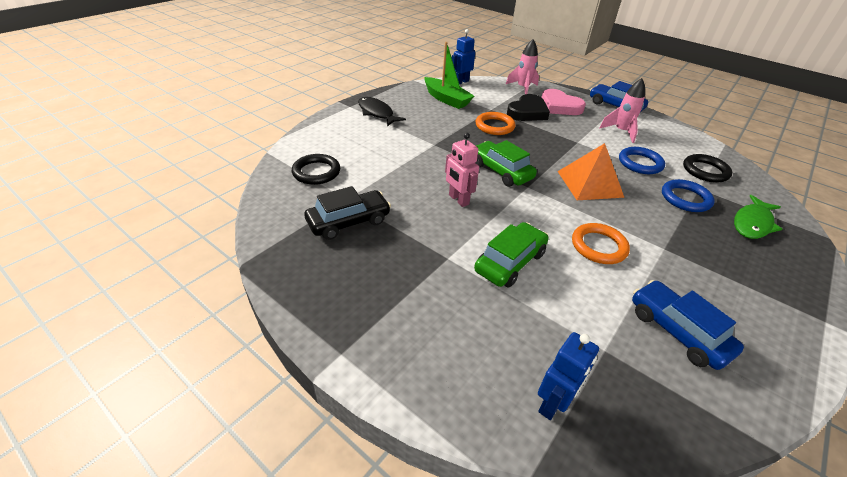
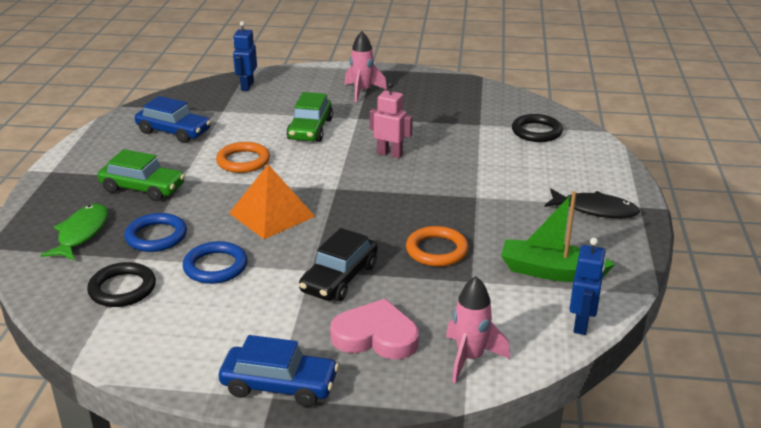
camera: 150 degrees right, 10 degrees down
black car [304,186,391,240] -> black car moved to [299,228,378,301]
green car [476,140,537,187] -> green car moved to [97,149,185,201]
black heart [507,94,550,121] -> none
pink rocket [599,78,645,143] -> pink rocket moved to [345,31,387,103]

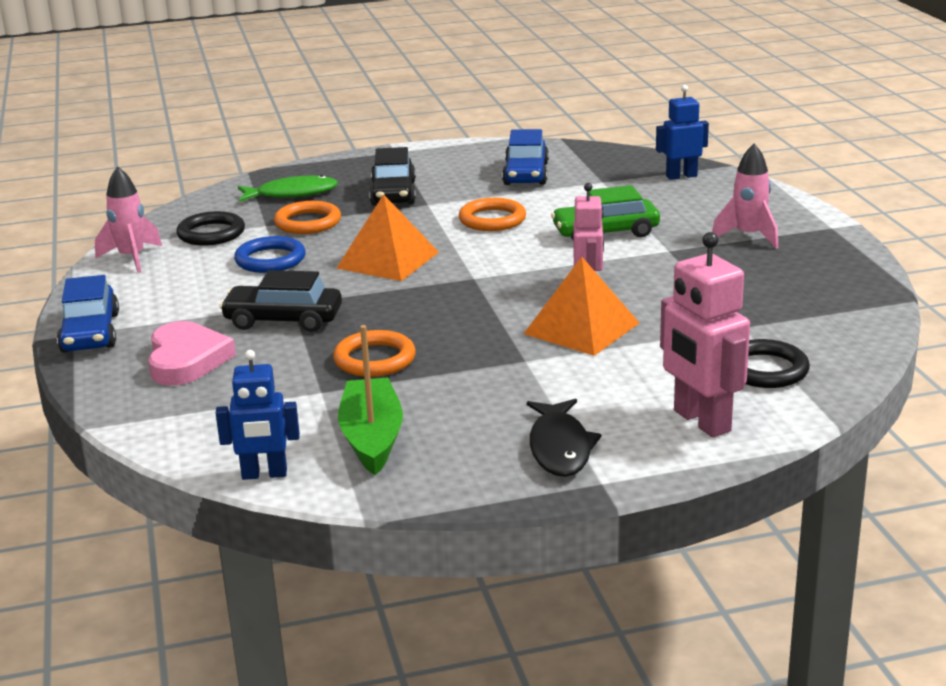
camera: 70 degrees right, 5 degrees down
green car [97,149,185,201] -> black car [369,147,416,206]
blue ring [124,213,187,252] -> orange ring [274,201,341,234]
pink rocket [446,276,510,383] -> pink rocket moved to [95,166,162,273]
none -> orange pyramid [524,257,639,356]
none -> pink robot [660,232,750,437]

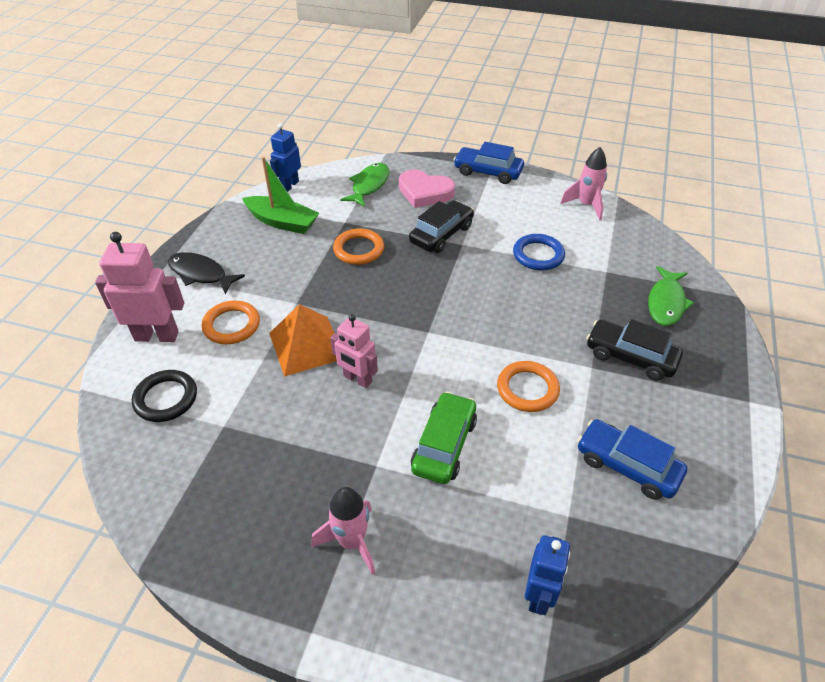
camera: 120 degrees right, 20 degrees up
black ring [176,211,245,246] -> none
orange ring [274,201,341,234] -> orange ring moved to [202,300,260,344]
orange pyramid [337,194,439,281] -> none
none -> green fish [340,163,389,207]

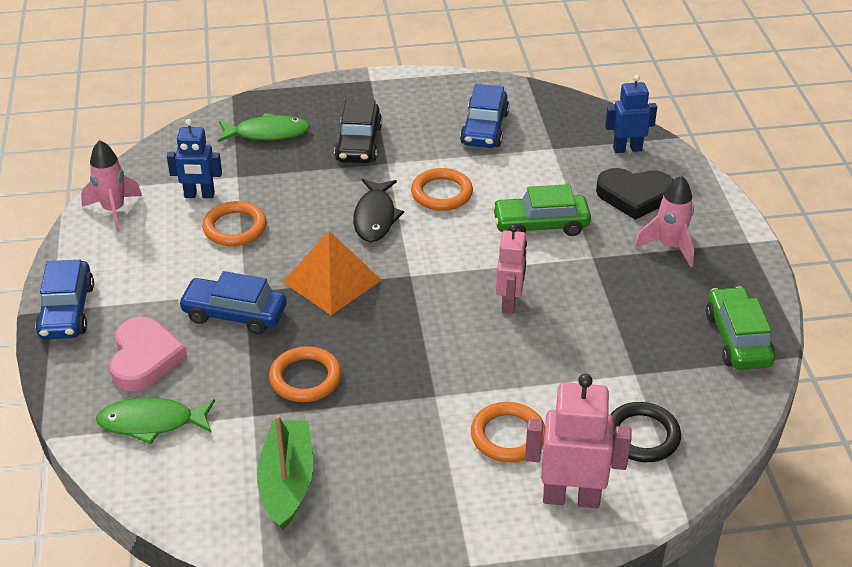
camera: 115 degrees left, 5 degrees down
pink robot [95,232,184,342] -> pink robot turned 120 degrees clockwise [525,374,632,508]
black fish [168,252,245,295] -> black fish moved to [353,179,404,242]
orange pyramid [269,304,337,377] -> orange pyramid moved to [283,231,381,315]
blue robot [270,123,301,192] -> blue robot moved to [167,119,222,198]
black car [409,200,474,253] -> blue car [178,271,286,334]
blue ring [513,234,565,271] -> orange ring [202,201,267,246]
none -> black heart [596,168,673,220]
none -> green car [706,286,775,370]

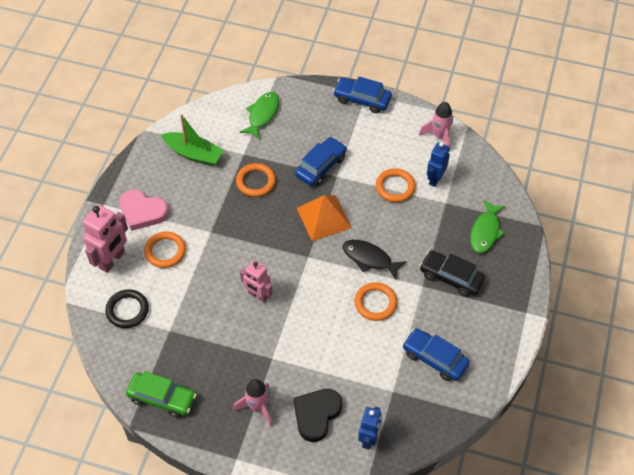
camera: 115 degrees right, 15 degrees up
pink heart [109,317,187,391] -> pink heart moved to [119,189,168,231]
green car [492,184,591,236] -> none

